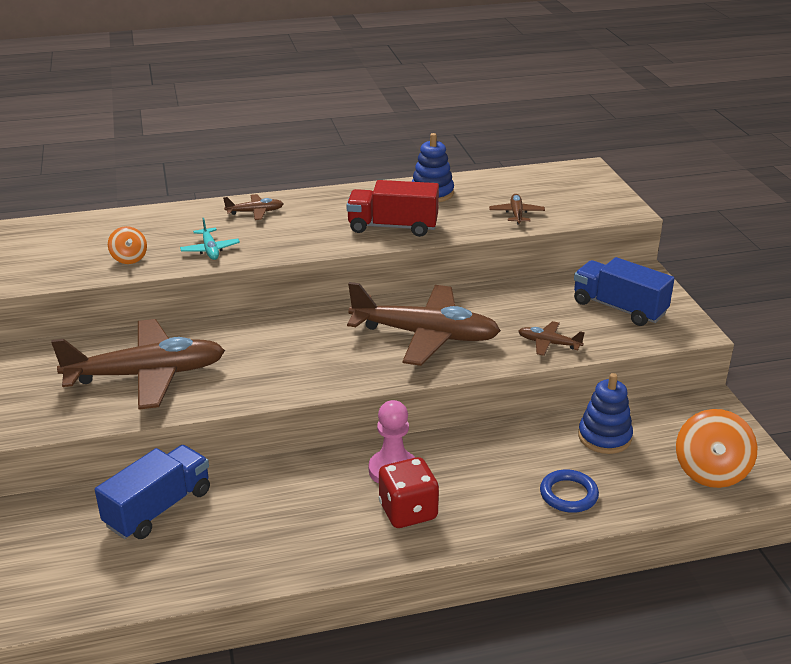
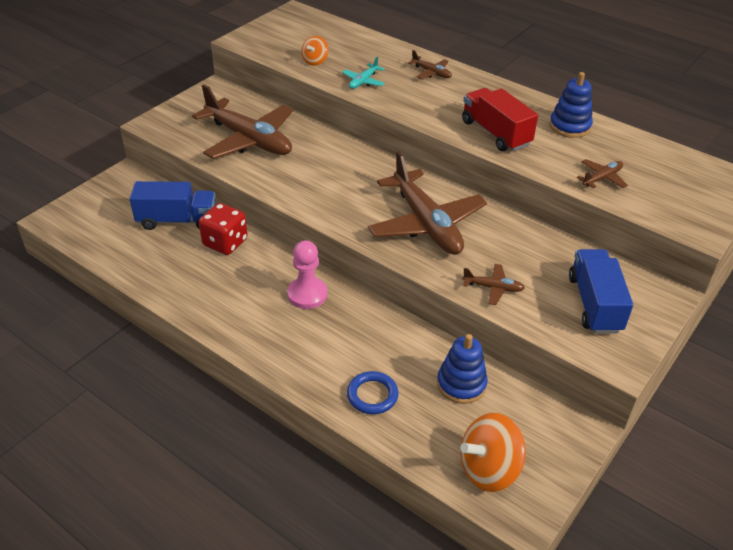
camera: 50 degrees right, 10 degrees up
red dice [379,457,439,528] -> red dice moved to [199,203,248,255]
brown plane [518,321,585,356] -> brown plane turned 120 degrees clockwise [462,264,525,305]

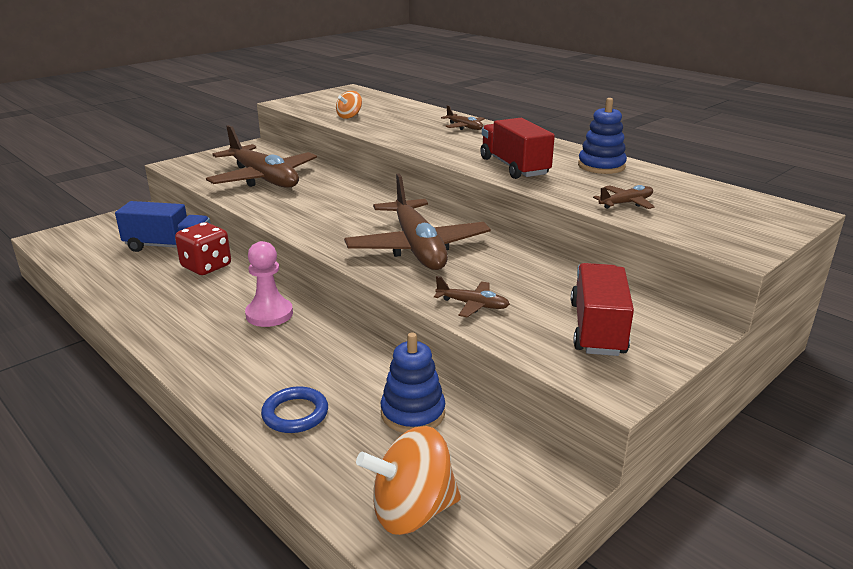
camera: 10 degrees right, 15 degrees down
turquoise plane [342,56,385,89] -> none
blue truck [569,249,633,333] -> red truck [571,263,634,356]

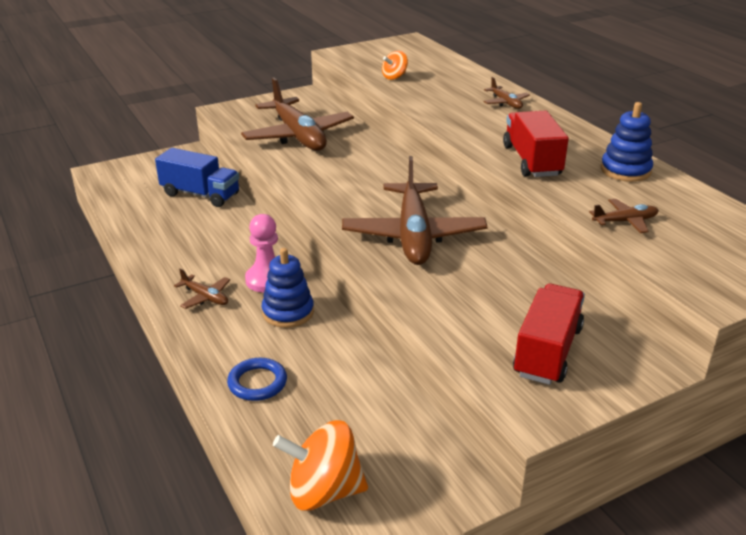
camera: 15 degrees right, 5 degrees up
red dice [175,222,231,275] -> none
blue stacking toy [380,332,445,433] -> blue stacking toy moved to [262,248,314,328]
brown plane [434,276,510,317] -> brown plane moved to [174,268,230,309]

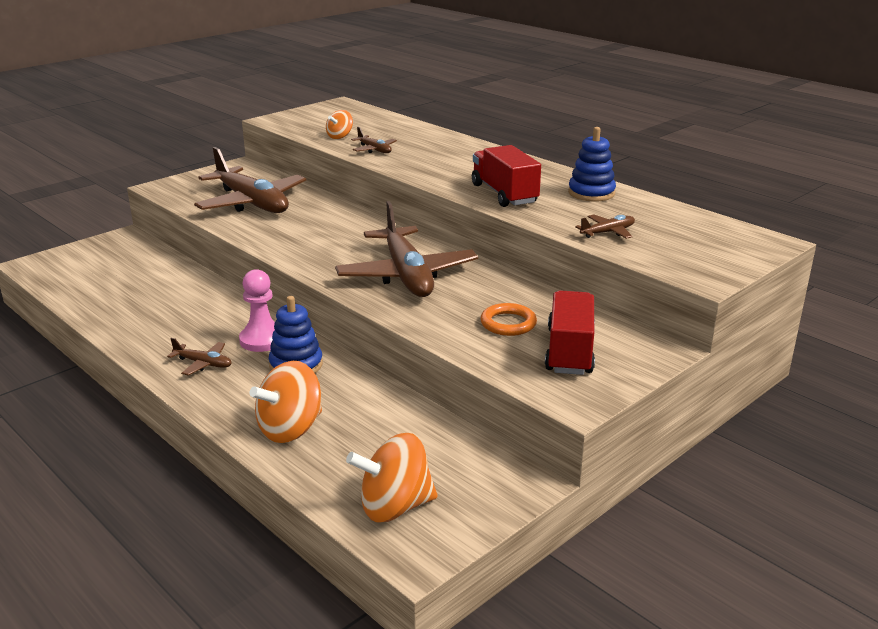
camera: 15 degrees left, 5 degrees down
blue truck [155,148,239,207] -> none
blue ring [227,358,287,401] -> orange spinning top [249,361,322,443]
brown plane [484,77,530,109] -> brown plane moved to [351,127,397,153]
none -> orange ring [480,303,537,336]

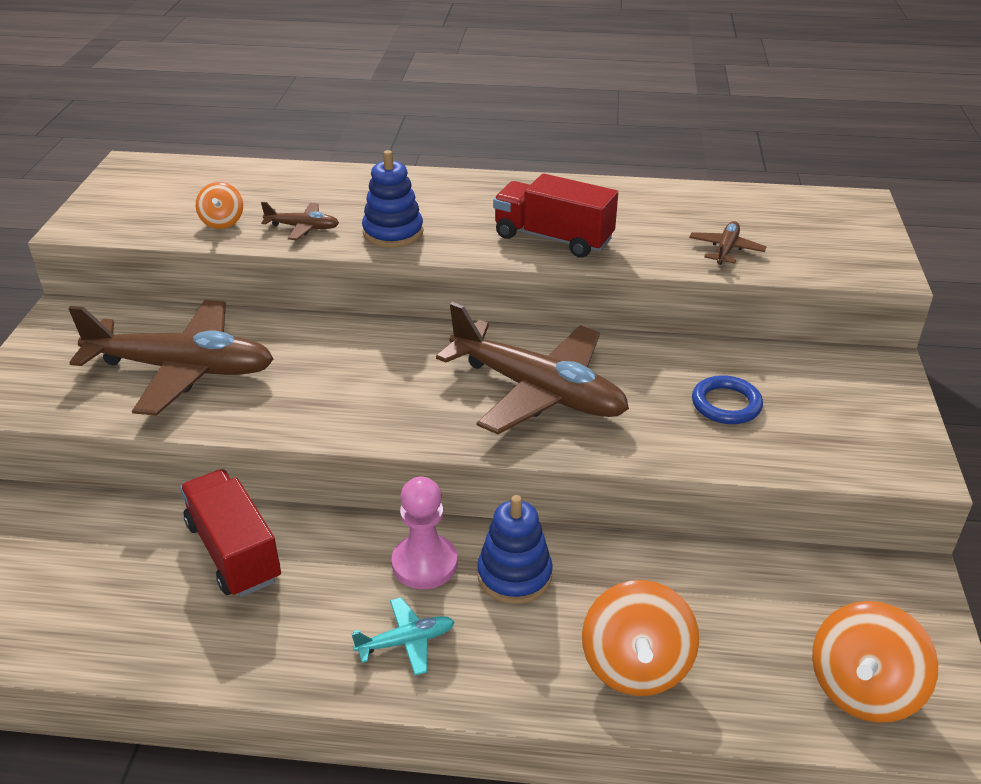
camera: 40 degrees left, 10 degrees up
brown plane [167,338,232,376] -> turquoise plane [351,597,455,676]
orange ring [480,303,537,336] -> blue ring [692,375,763,424]
red truck [545,290,595,375] -> red truck moved to [180,469,281,597]
blue stacking toy [568,127,616,202] -> blue stacking toy moved to [362,150,423,248]

